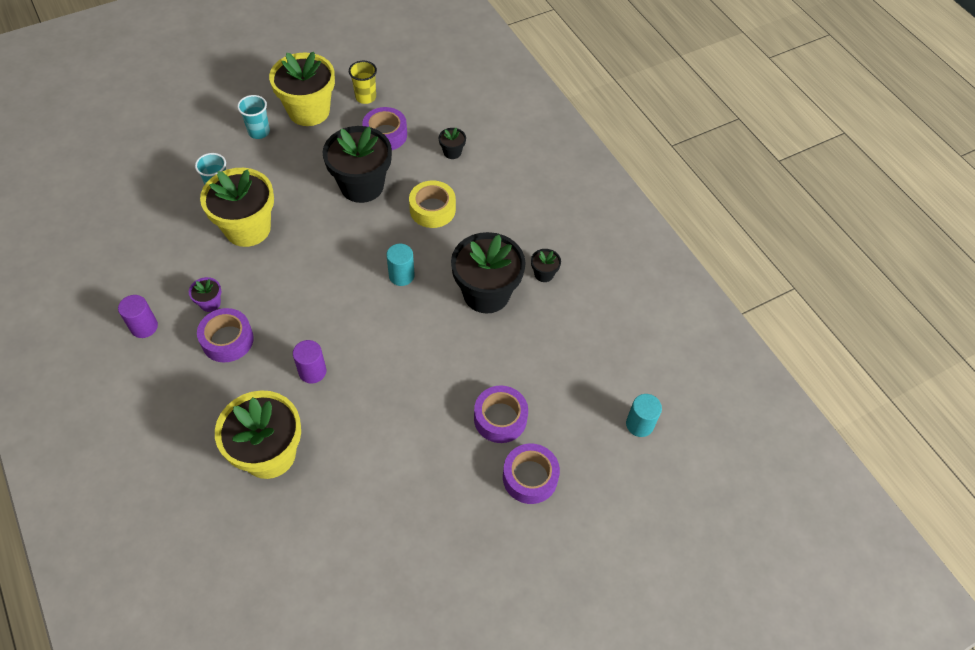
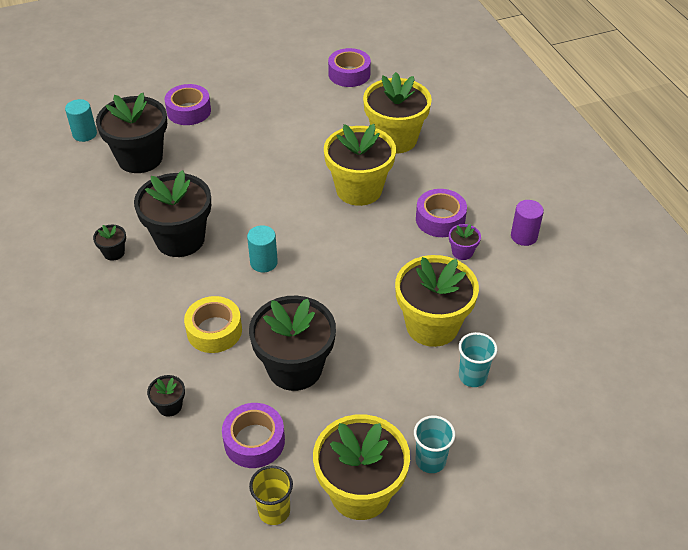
camera: 170 degrees left, 10 degrees down
purple cylinder [293,340,326,384] -> yellow flower pot [324,124,396,206]
purple tape [474,386,528,443] -> purple tape moved to [328,48,371,87]
none -> black flower pot [96,93,167,173]

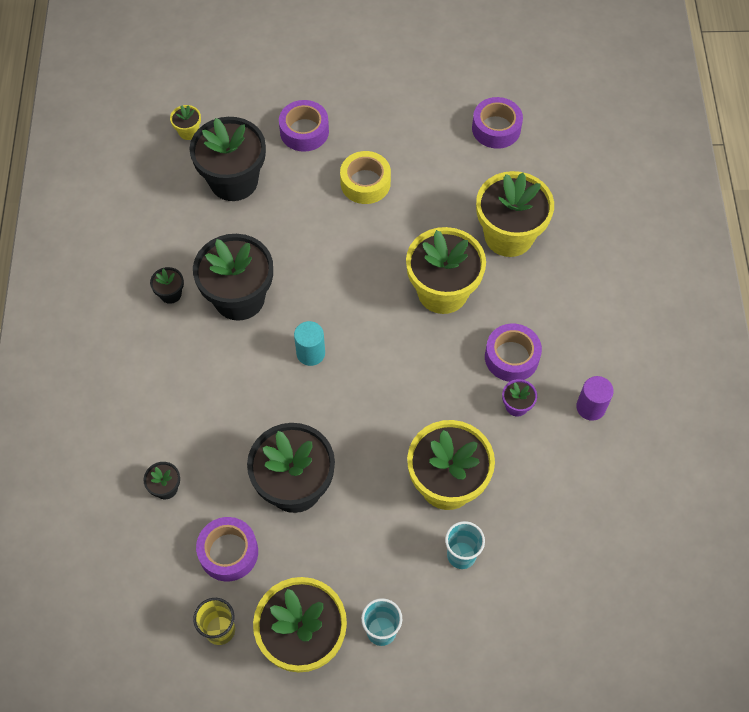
camera: 20 degrees right, 15 degrees up
turquoise cylinder [65,99,97,142] -> yellow flower pot [170,105,201,140]
yellow tape [184,296,242,353] -> yellow tape moved to [340,151,391,204]

